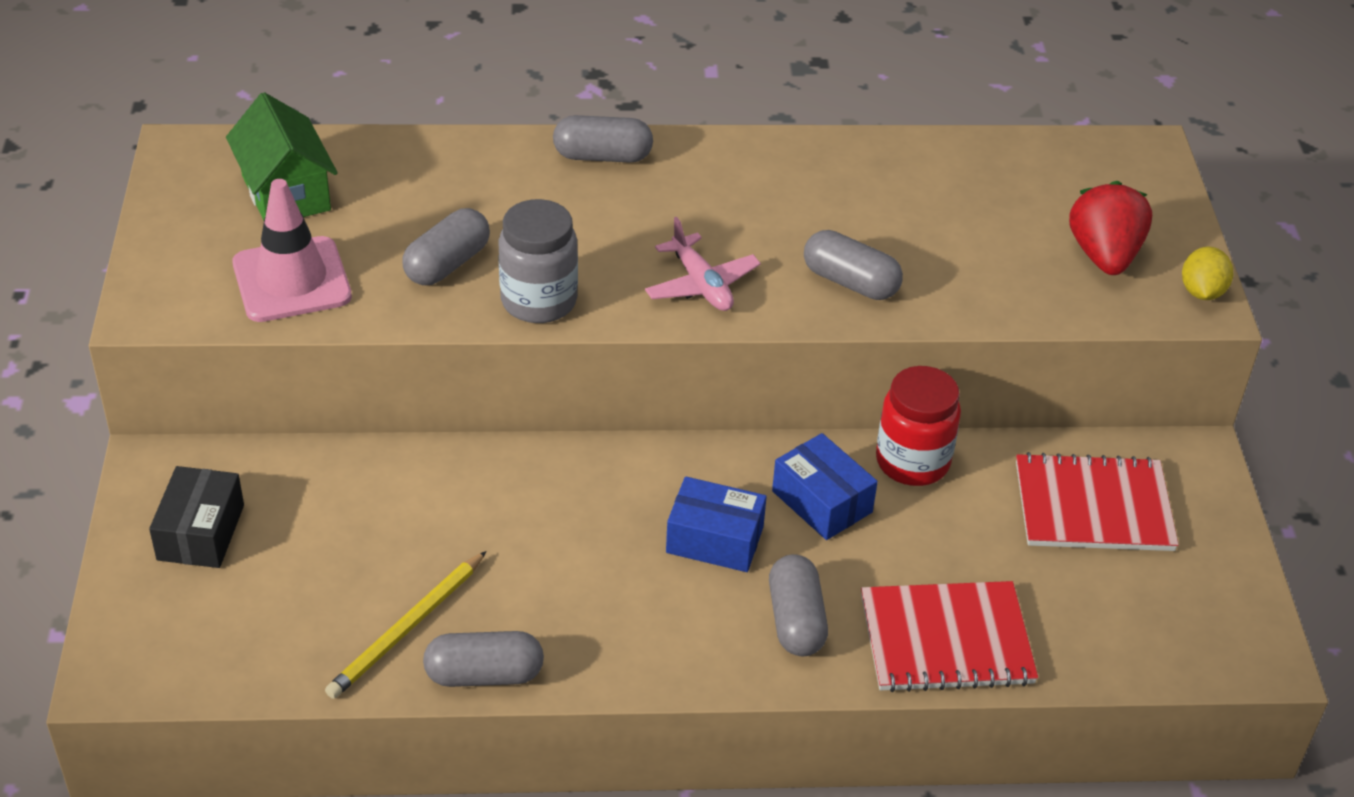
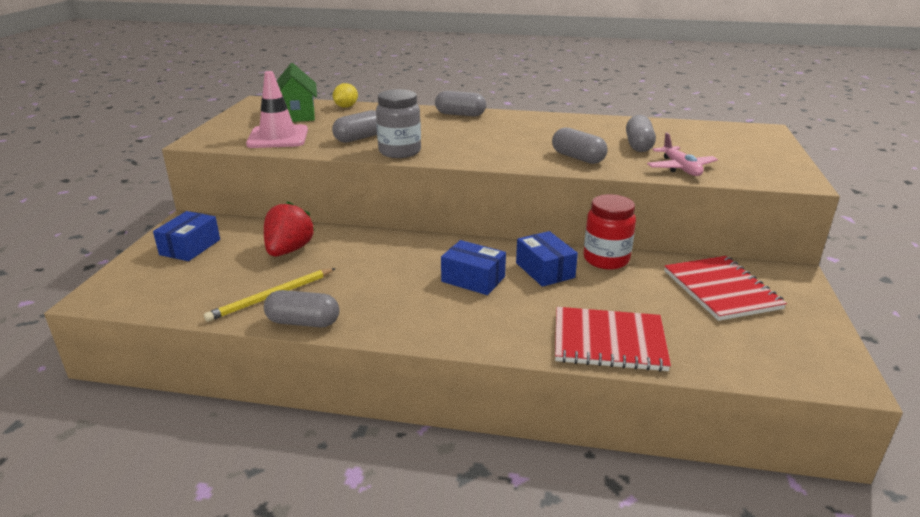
camera: 15 degrees right, 15 degrees down
black box [149,466,244,568] -> blue box [153,211,220,261]
pink plane [645,217,761,311] -> pink plane moved to [647,133,718,176]
grey capsule [769,554,828,656] -> grey capsule moved to [626,115,656,152]
red notebook [1016,452,1179,551] -> red notebook turned 60 degrees clockwise [664,256,787,321]
red strawberry [1069,181,1152,275] -> red strawberry moved to [264,201,315,256]
yellow lemon [1182,247,1234,300] -> yellow lemon moved to [333,83,358,108]

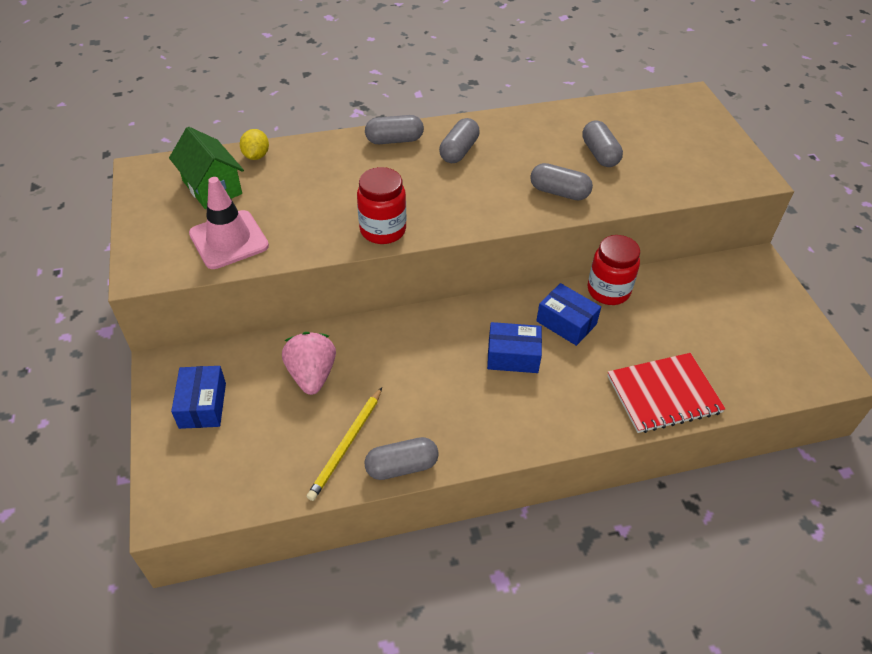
camera: 25 degrees left, 20 degrees up
red strawberry [264,201,315,256] -> pink strawberry [282,332,336,395]
grey capsule [332,110,377,143] -> grey capsule moved to [439,118,480,163]
grey jar [376,89,421,158] -> red jar [357,167,406,244]
pink plane [647,133,718,176] -> none
red notebook [664,256,787,321] -> none

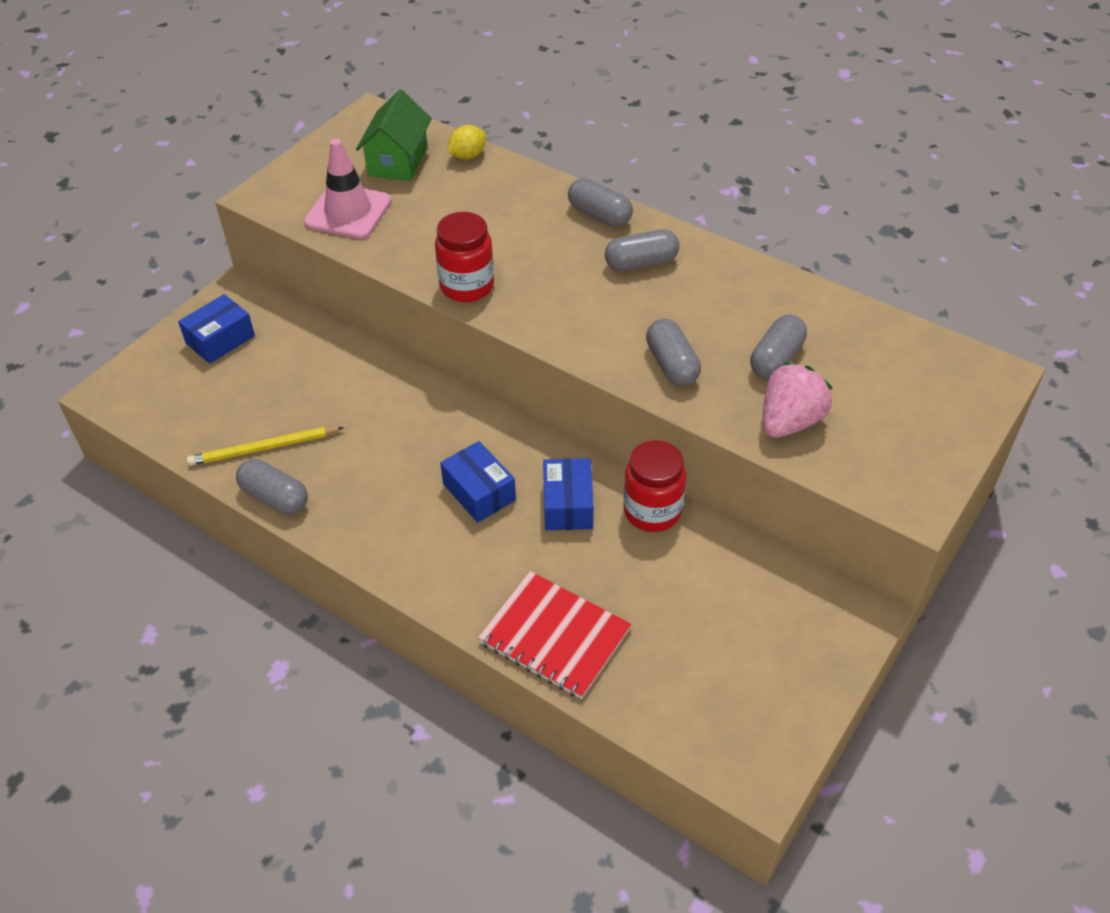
camera: 50 degrees right, 0 degrees up
pink strawberry [282,332,336,395] -> pink strawberry moved to [763,362,832,438]

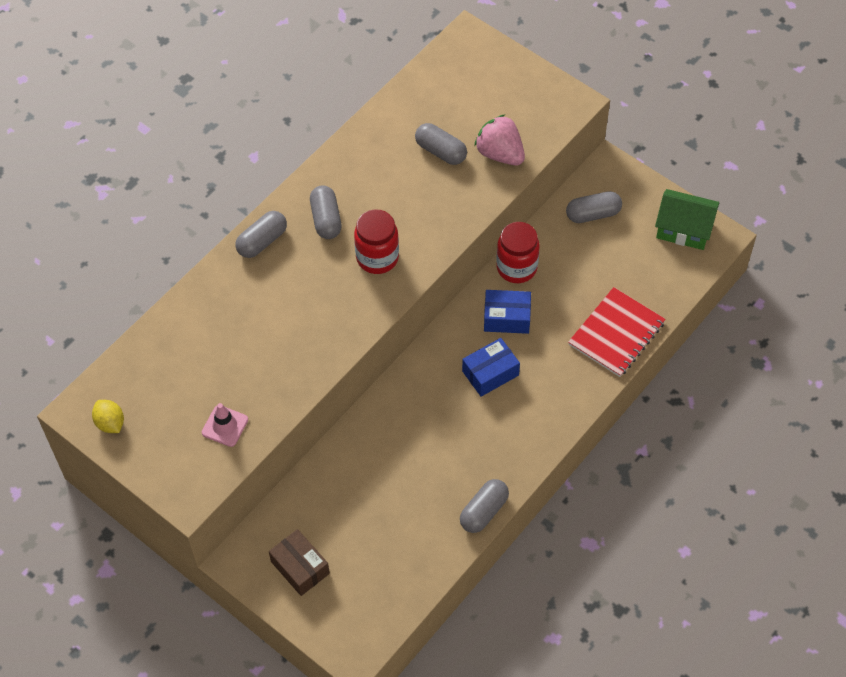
camera: 85 degrees left, 10 degrees up
blue box [178,294,255,364] -> brown box [269,529,330,596]
yellow pencil [187,427,344,466] -> none
pink traffic cone [304,139,392,239] -> pink traffic cone [202,403,248,447], size x0.60
green house [356,90,432,181] -> green house moved to [655,189,719,250]
red jar [435,212,494,302] -> red jar moved to [354,209,399,274]
yellow lemon [447,125,486,159] -> yellow lemon moved to [92,400,124,433]
grey capsule [646,319,701,386] -> grey capsule moved to [566,191,622,223]

